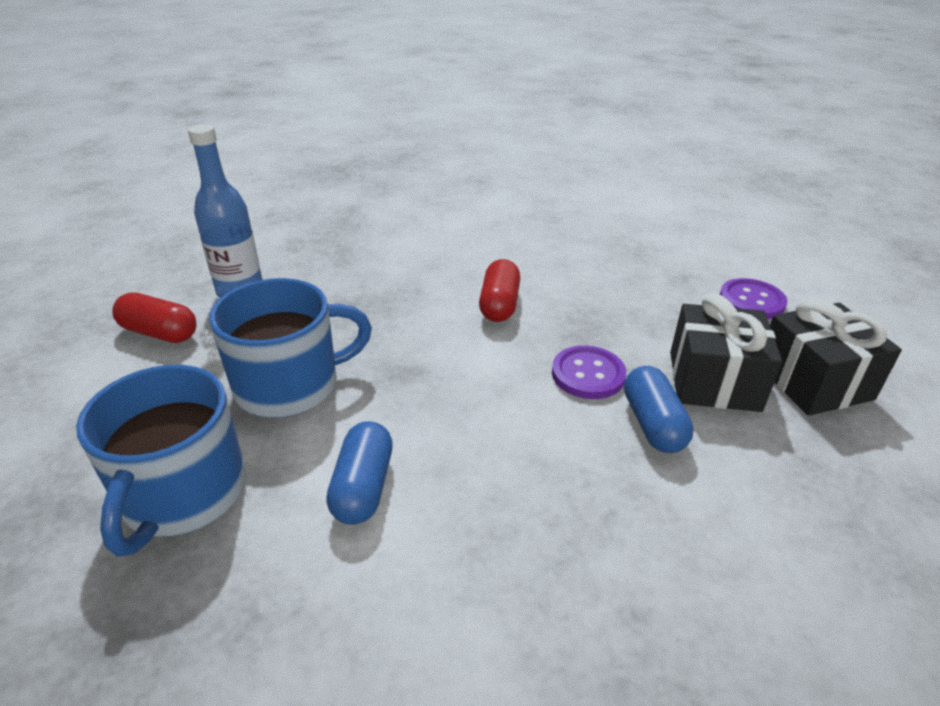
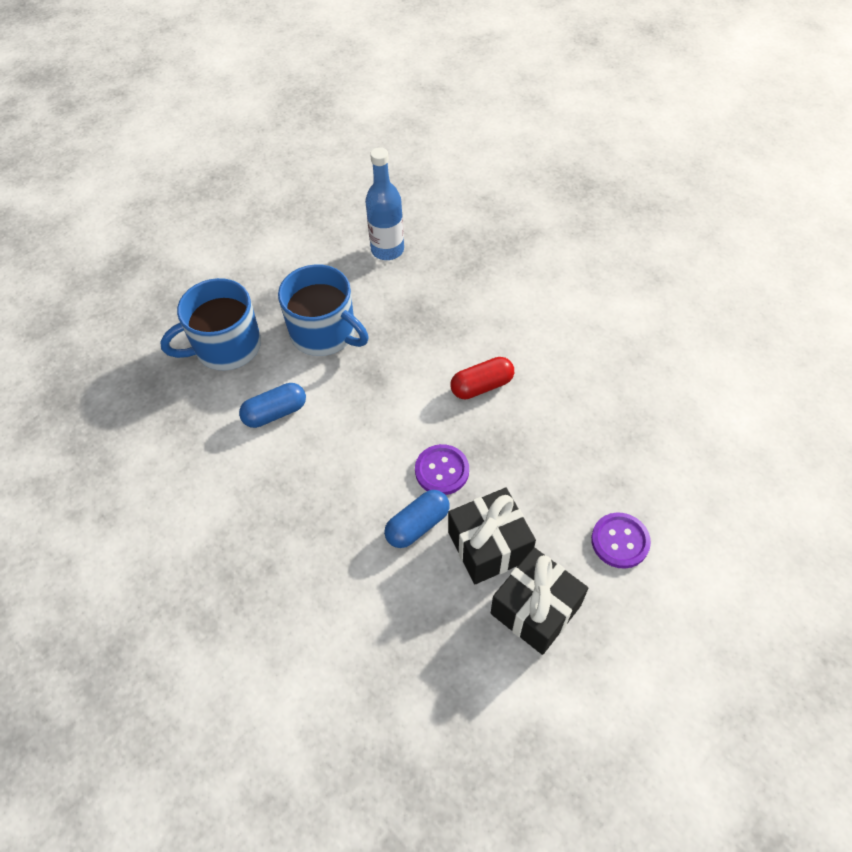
camera: 60 degrees right, 20 degrees up
red capsule [112,292,197,343] -> none

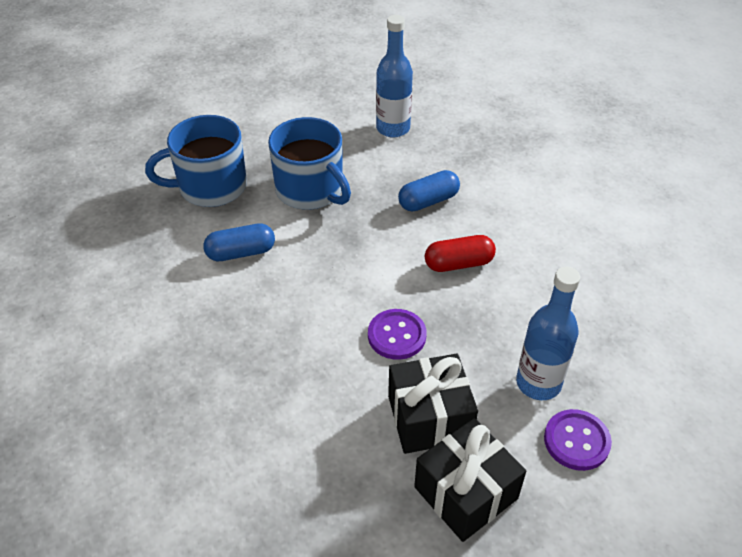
camera: 10 degrees right, 10 degrees down
blue capsule [384,490,450,548] -> blue capsule moved to [398,170,460,212]
none -> blue bottle [516,267,580,400]

